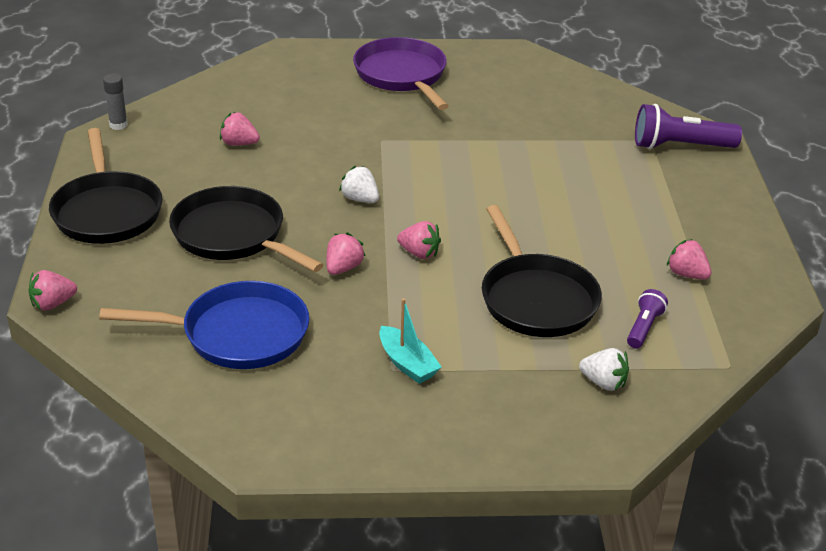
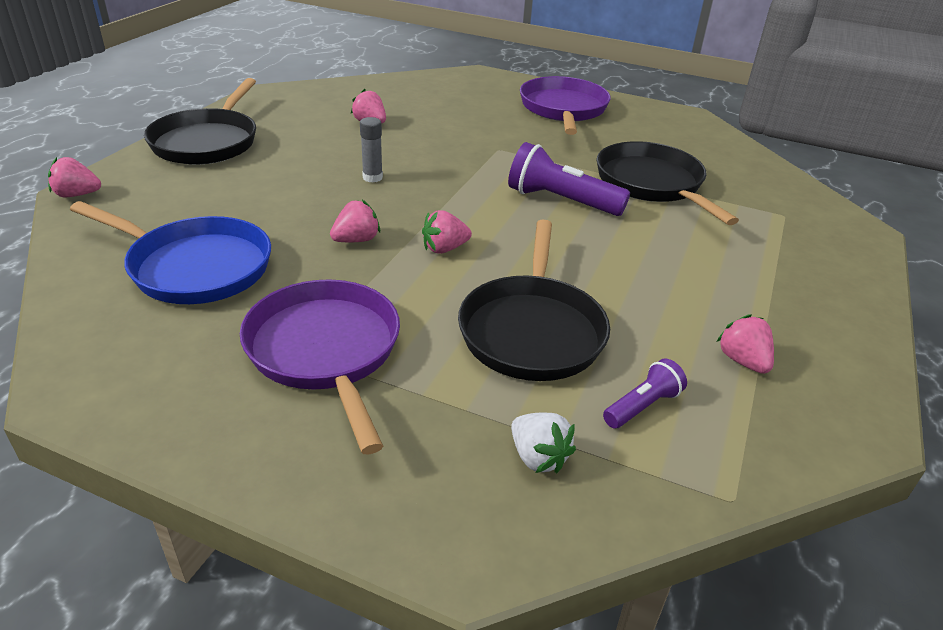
camera: 25 degrees right, 0 degrees up
grey glue stick [103,74,128,130] -> grey glue stick moved to [360,117,383,182]
black pan [169,186,323,272] -> black pan moved to [596,141,739,225]
white strawberry [339,166,379,203] -> none
turquoise boat [379,298,442,384] -> purple pan [240,280,400,454]
pink strawberry [397,221,441,259] -> pink strawberry turned 105 degrees clockwise [422,210,472,254]
purple flashlight [635,104,742,149] -> purple flashlight moved to [508,142,630,216]

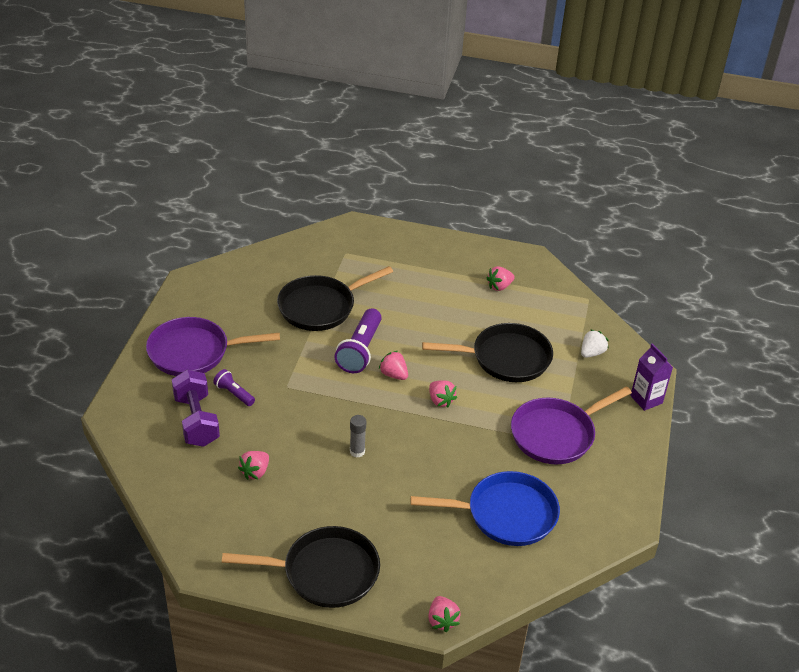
camera: 100 degrees left, 5 degrees up
blue pan [70,201,271,304] -> blue pan turned 75 degrees clockwise [411,471,560,546]
pink strawberry [330,200,380,242] -> pink strawberry moved to [379,351,408,380]
purple flashlight [603,358,687,429] -> purple flashlight moved to [213,369,255,406]
none -> purple dumbbell [172,370,220,447]
none -> purple carton [630,343,673,411]

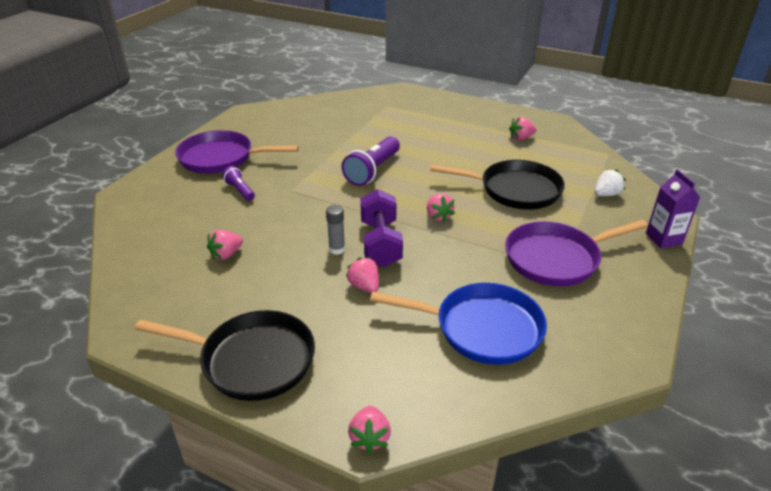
camera: 15 degrees right, 5 degrees down
purple dumbbell [172,370,220,447] -> purple dumbbell moved to [360,189,403,267]
black pan [277,266,393,331] -> none
pink strawberry [379,351,408,380] -> pink strawberry moved to [346,257,379,293]

